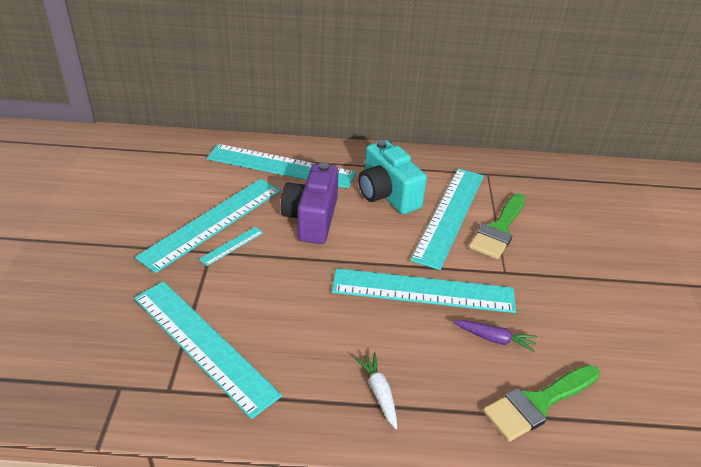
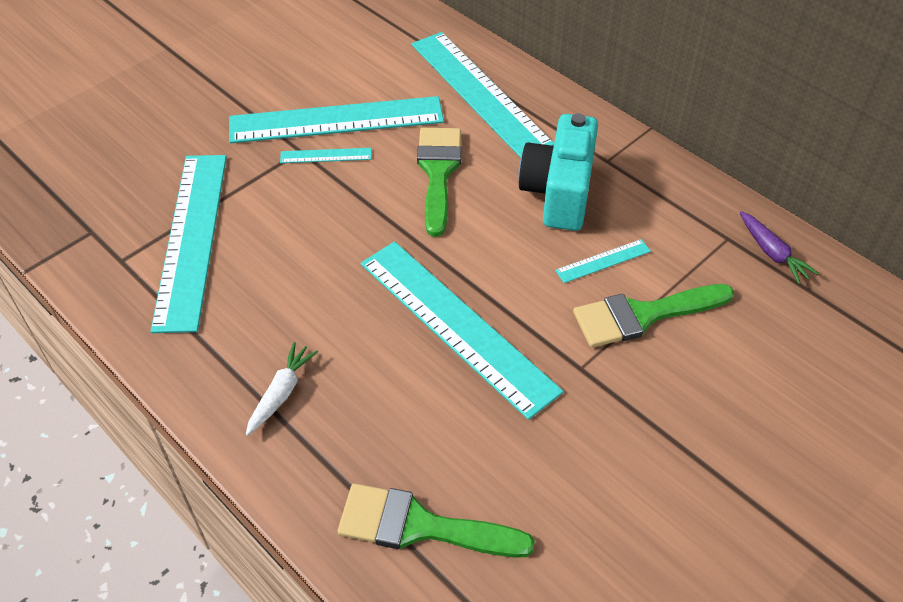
camera: 45 degrees right, 10 degrees up
purple camera [281,163,339,244] -> green brush [417,128,461,237]
turquoise ruler [410,168,484,270] -> turquoise ruler [555,239,651,283], size x0.41
purple carrot [453,320,537,352] -> purple carrot moved to [740,211,819,284]

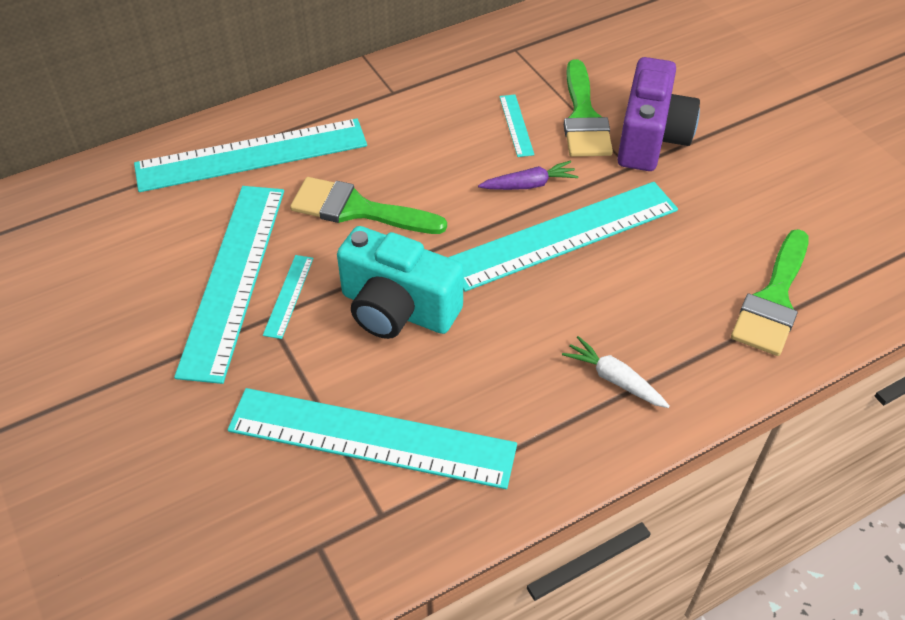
camera: 75 degrees left, 0 degrees up
turquoise camera [518,113,598,231] -> turquoise camera moved to [337,226,464,339]
purple carrot [740,211,819,284] -> purple carrot moved to [478,161,579,190]
none -> purple camera [617,57,700,171]

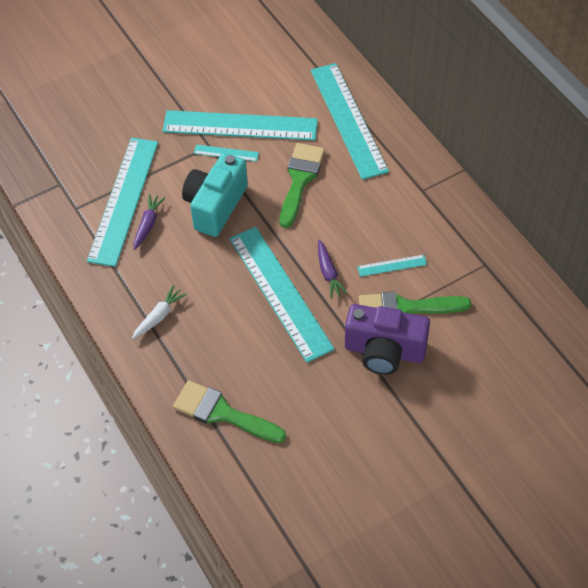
camera: 90 degrees right, 5 degrees up
none -> purple carrot [134,194,166,250]

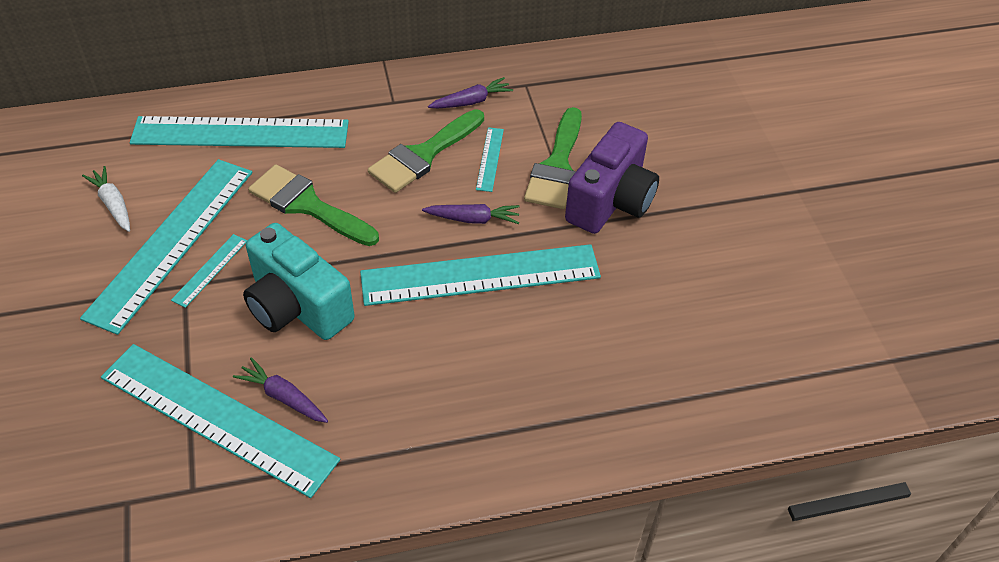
camera: 75 degrees left, 5 degrees down
white carrot [132,285,187,339] -> white carrot moved to [82,166,130,232]
green brush [173,380,286,443] -> green brush moved to [368,109,484,193]
none -> purple carrot [428,77,513,108]

